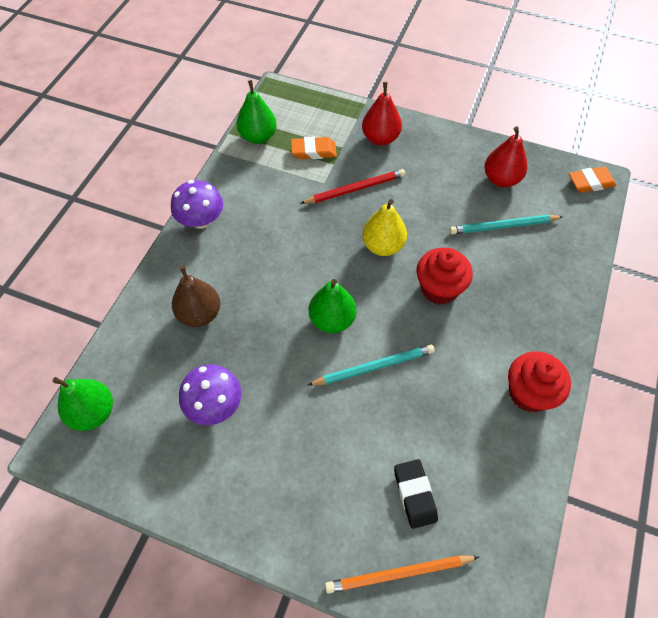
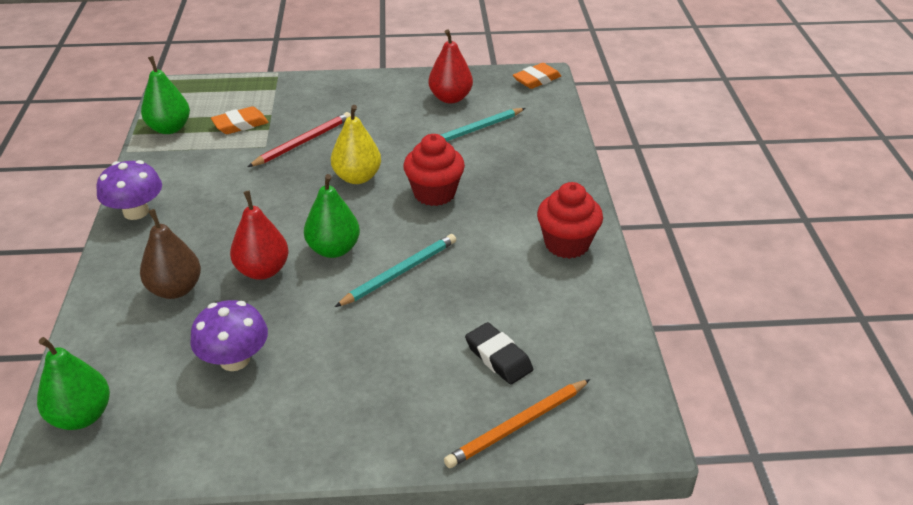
camera: 25 degrees left, 20 degrees down
red pear [362,82,402,146] -> red pear moved to [230,191,289,280]

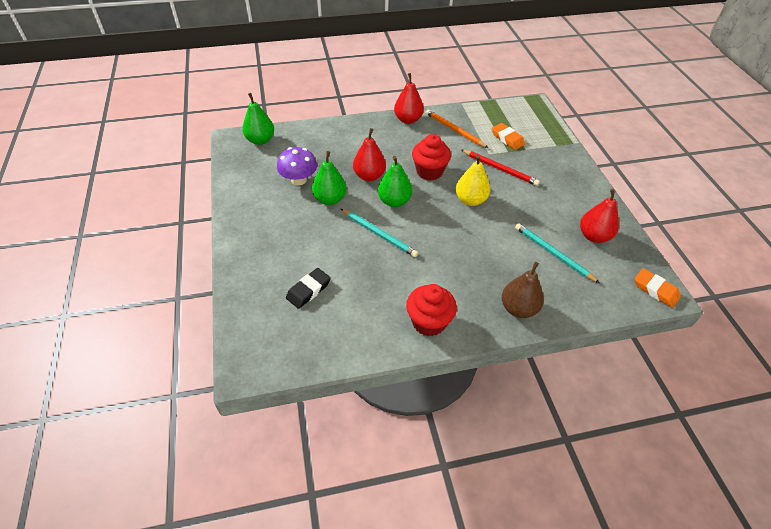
camera: 80 degrees right, 10 degrees up
purple mushroom [96,160,162,220] -> red pear [394,73,424,124]
brown pear [140,209,201,299] -> brown pear moved to [502,262,544,318]
green pear [141,56,190,134] -> green pear moved to [312,151,347,205]
red cupcake [403,134,465,206] -> red cupcake moved to [412,134,451,181]
orange pencil [444,379,590,468] -> orange pencil moved to [425,109,488,148]

